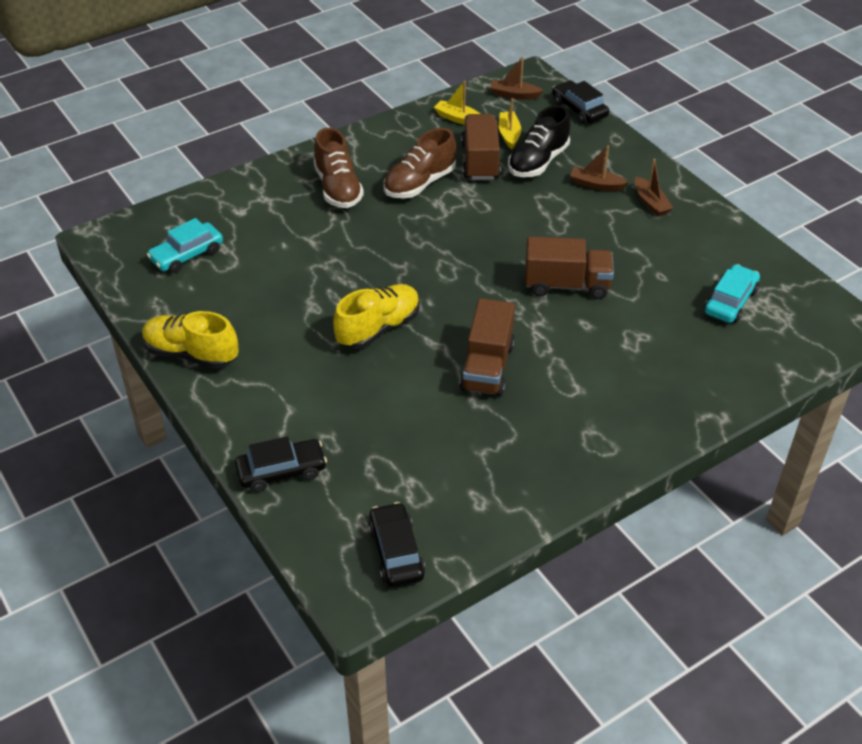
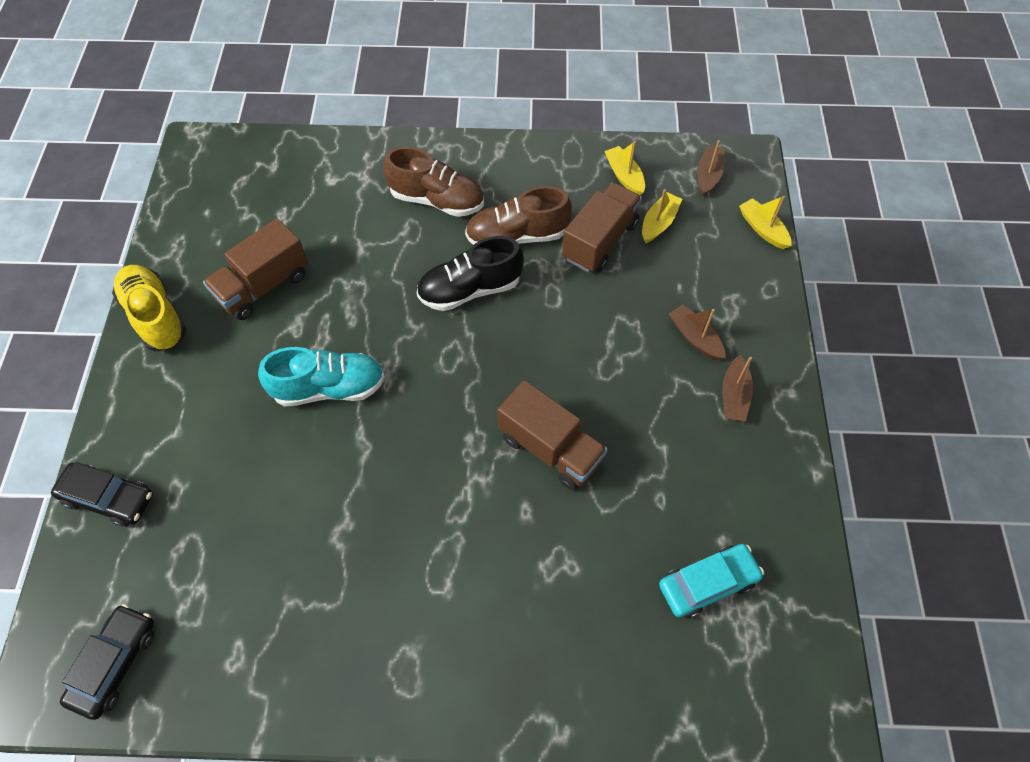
camera: 35 degrees right, 15 degrees up
turquoise car [147,218,223,273] -> none
brown shoe [314,128,364,208] -> brown shoe turned 90 degrees counterclockwise [383,147,484,217]
yellow shoe [333,284,420,349] -> turquoise shoe [258,347,385,407]
brown truck [460,298,515,396] -> brown truck moved to [203,219,308,320]
brown boat [490,56,544,100] -> brown boat turned 60 degrees clockwise [697,140,725,196]
black shoe [508,105,570,177] -> black shoe moved to [417,236,524,311]
black car [552,80,609,124] -> yellow boat [739,196,792,249]

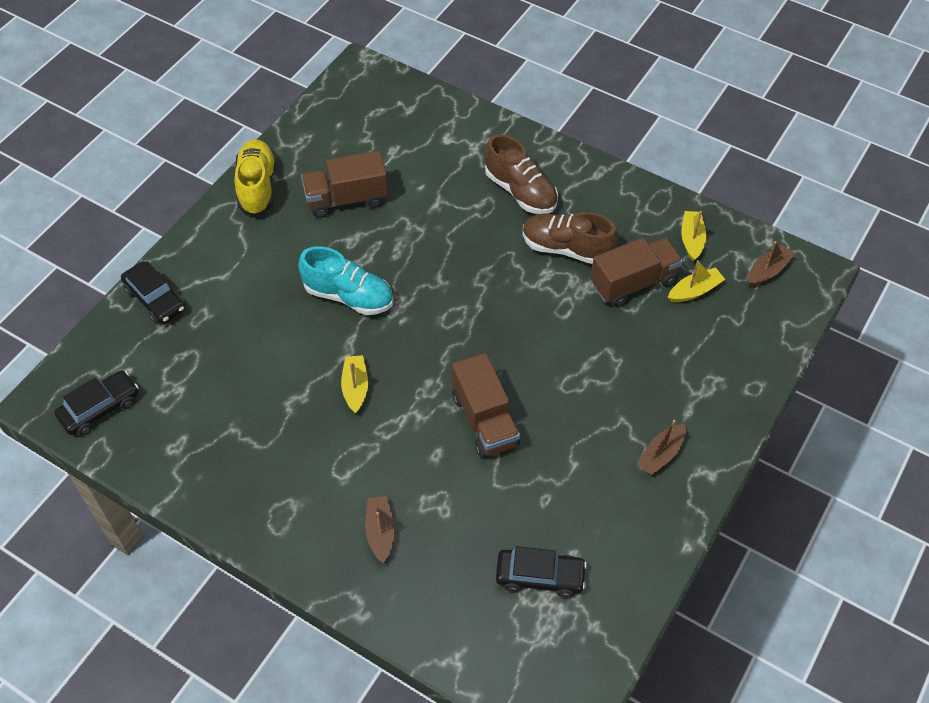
camera: 30 degrees right, 5 degrees down
black shoe [417,236,524,311] -> none
turquoise car [659,544,764,618] -> black car [496,546,587,598]
brown boat [669,304,726,360] -> brown boat moved to [365,496,395,563]
yellow boat [739,196,792,249] -> yellow boat moved to [341,355,368,413]

